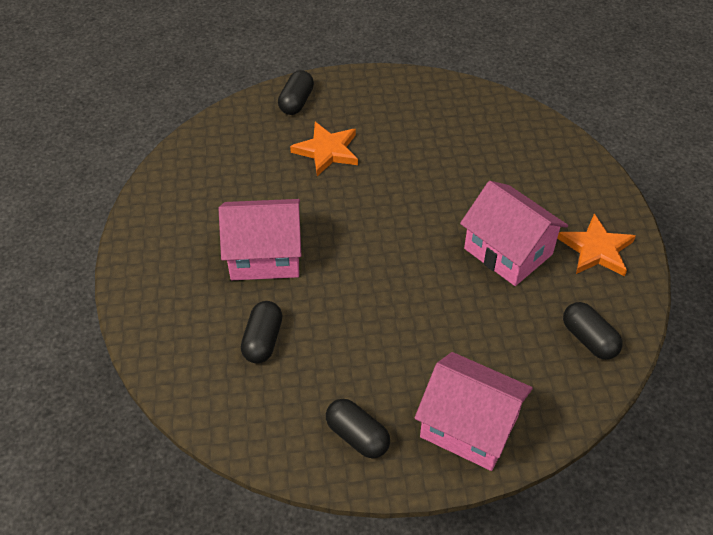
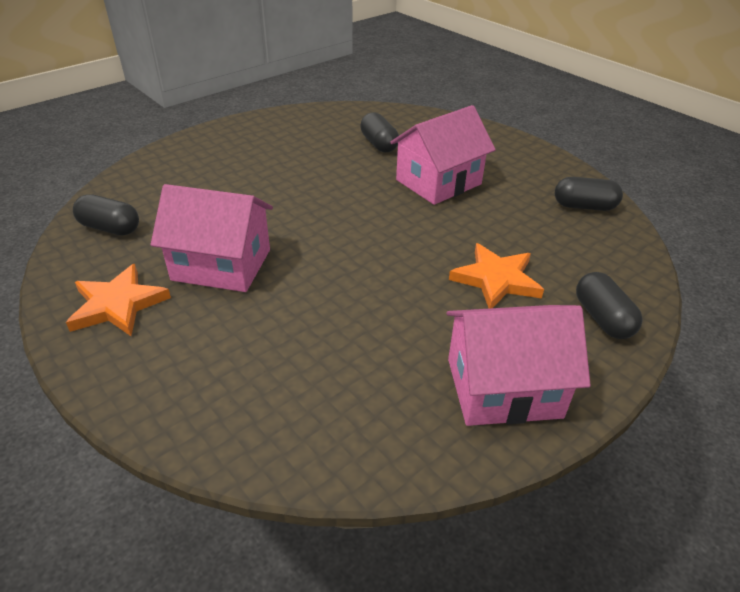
camera: 145 degrees right, 10 degrees down
black capsule [326,399,390,459] -> black capsule moved to [555,177,623,211]
pink house [415,352,533,471] -> pink house moved to [446,305,591,426]

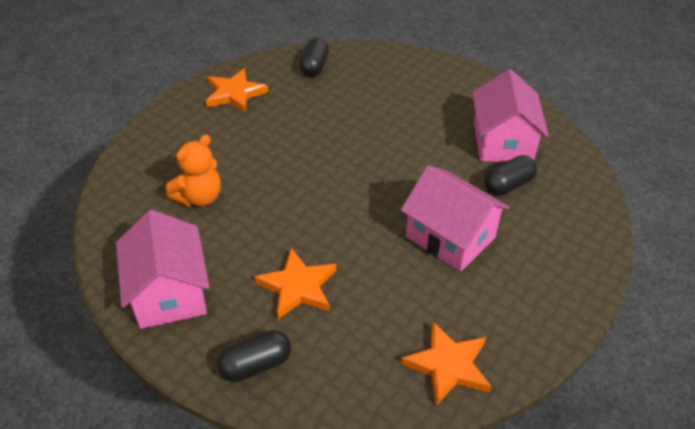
camera: 80 degrees right, 5 degrees up
pink house [151,184,273,292] -> pink house moved to [472,69,549,162]
black capsule [555,177,623,211] -> orange star [401,322,492,406]
none -> orange teddy bear [166,134,221,206]

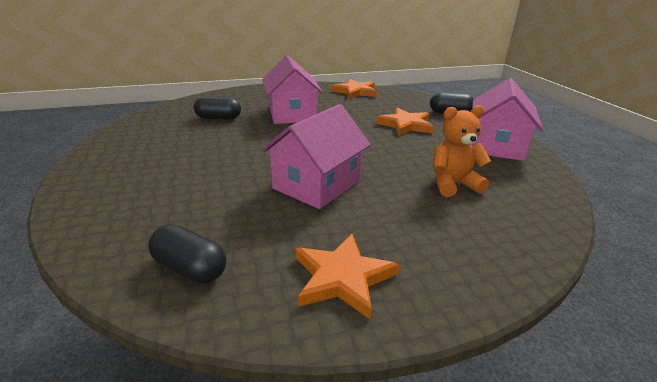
camera: 145 degrees left, 15 degrees down
black capsule [299,38,329,77] -> black capsule turned 75 degrees clockwise [148,224,226,283]
pink house [472,69,549,162] -> pink house moved to [261,104,371,209]

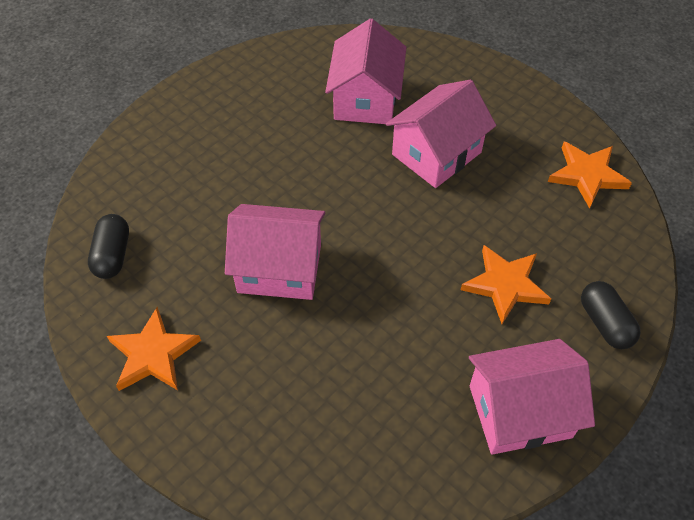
camera: 60 degrees right, 25 degrees up
black capsule [194,97,241,120] -> pink house [325,18,407,124]
orange teddy bear [433,105,491,197] -> none

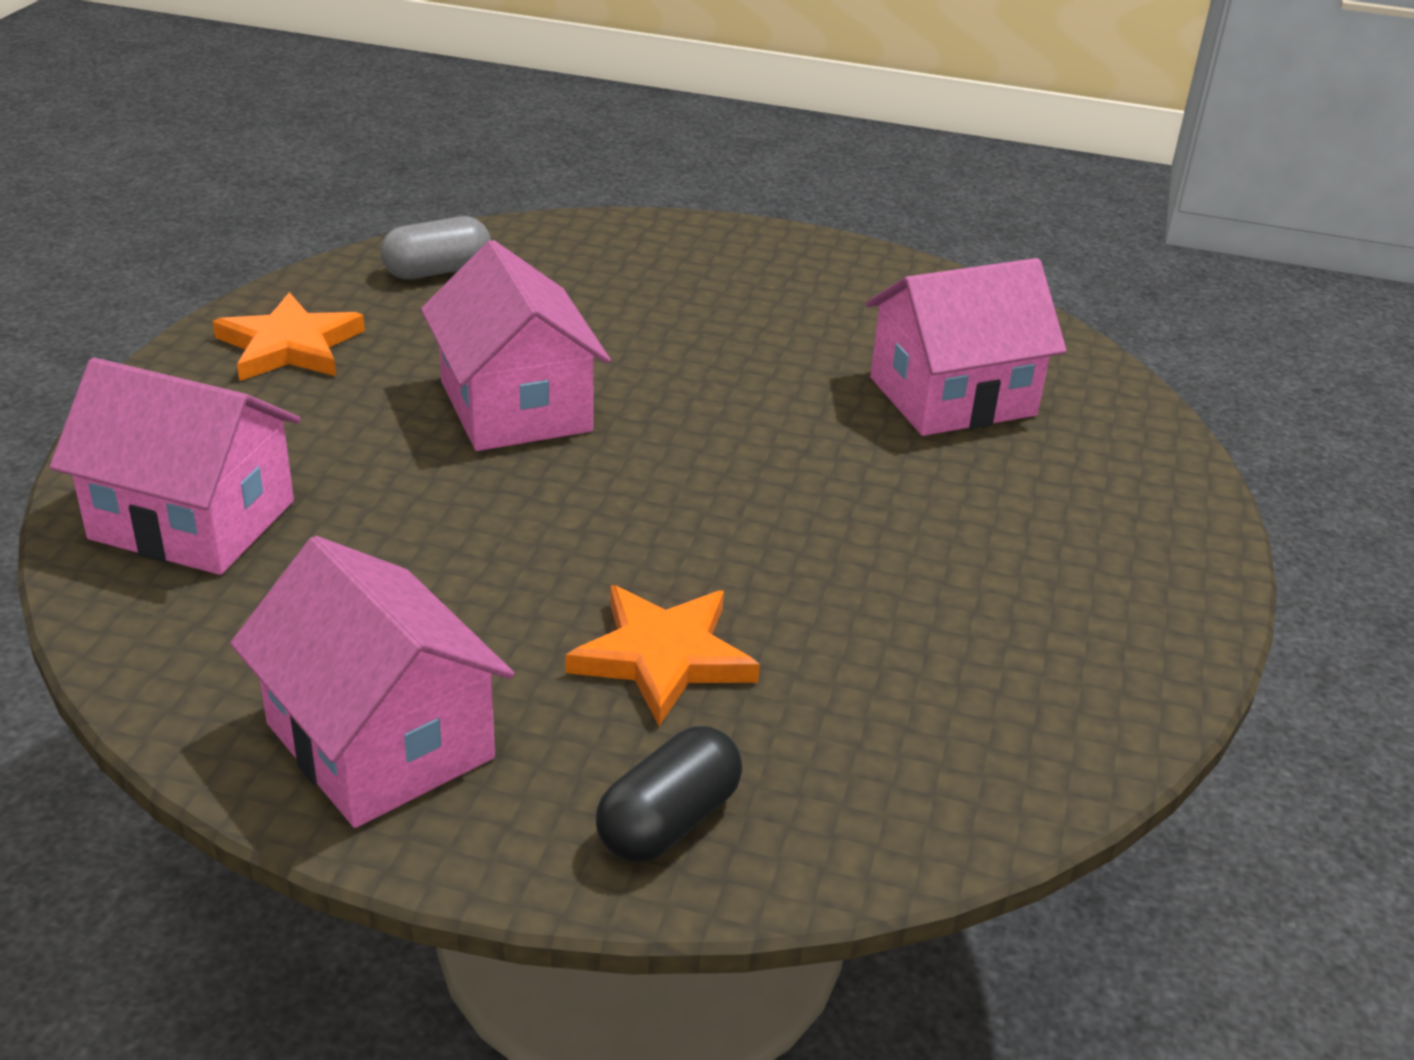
camera: 60 degrees right, 20 degrees down
black capsule [88,214,129,279] -> grey capsule [380,216,491,279]
pink house [386,80,496,188] -> pink house moved to [50,358,301,575]
orange star [548,142,632,209] -> none

